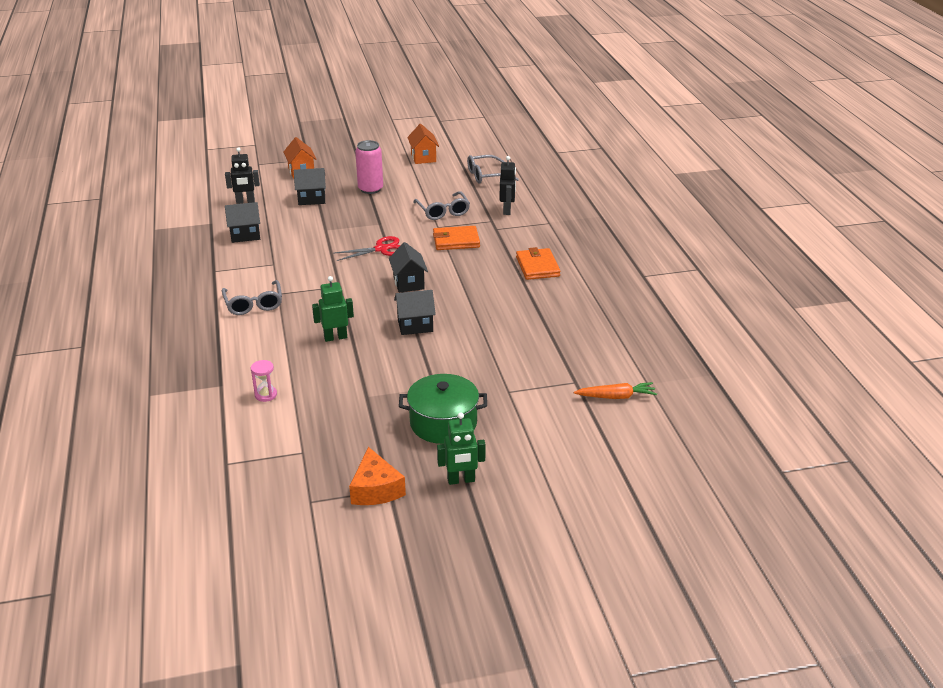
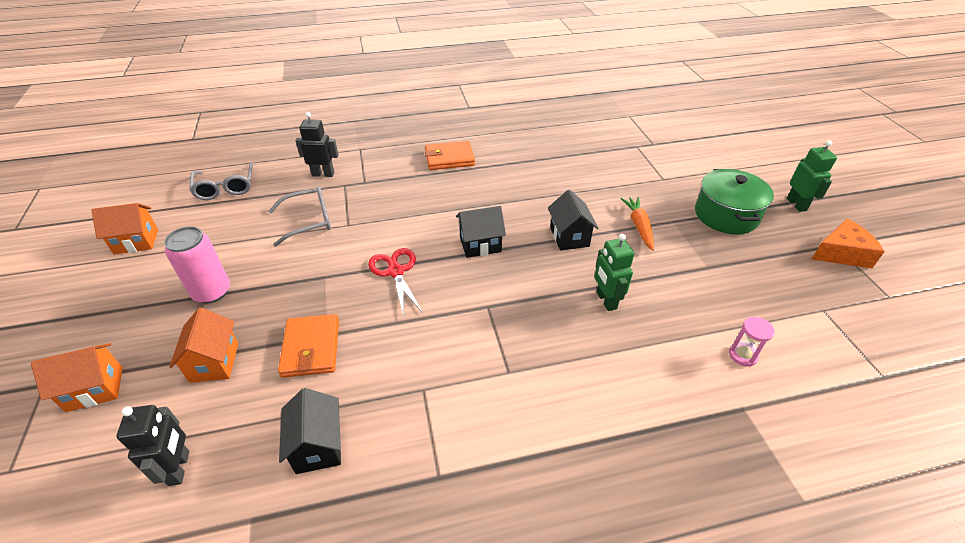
camera: 90 degrees left, 10 degrees up
grey glasses [222,280,282,315] -> none
black house [294,168,326,205] -> orange house [169,308,238,383]
orange wallet [433,226,480,250] -> orange wallet moved to [278,314,339,378]
orange carrot [574,382,657,399] -> orange carrot moved to [620,197,654,251]

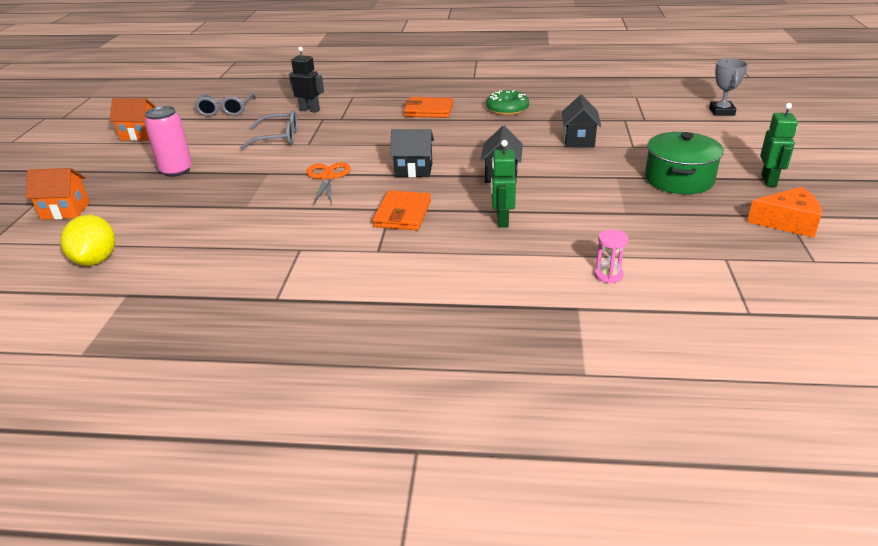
camera: 20 degrees right, 10 degrees down
black robot [116,405,189,486] -> yellow lemon [60,215,115,266]
orange house [169,308,238,383] -> none
orange wallet [278,314,339,378] -> orange wallet moved to [372,190,431,230]
black house [279,388,341,474] -> black house moved to [562,95,601,148]
red scissors [368,248,423,317] -> orange scissors [306,162,350,205]
orange carrot [620,197,654,251] -> none
none -> green donut [486,90,529,116]
none -> grey trophy [709,58,748,116]

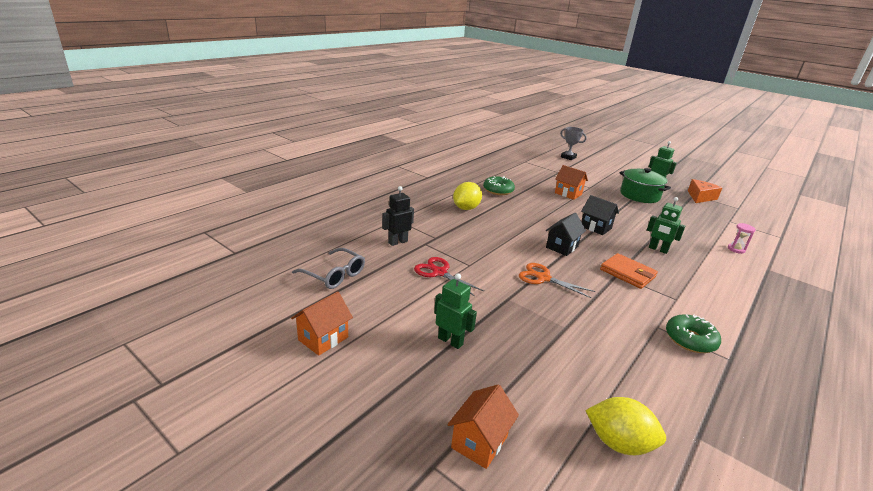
camera: 60 degrees left, 5 degrees down
pink can [144,106,192,177] -> green robot [434,273,477,349]
grey glasses [240,110,298,150] -> red scissors [414,257,484,297]
orange wallet [403,97,453,118] -> yellow lemon [453,182,482,210]
black house [562,95,601,148] -> orange house [555,165,588,200]
none -> green donut [666,314,721,353]

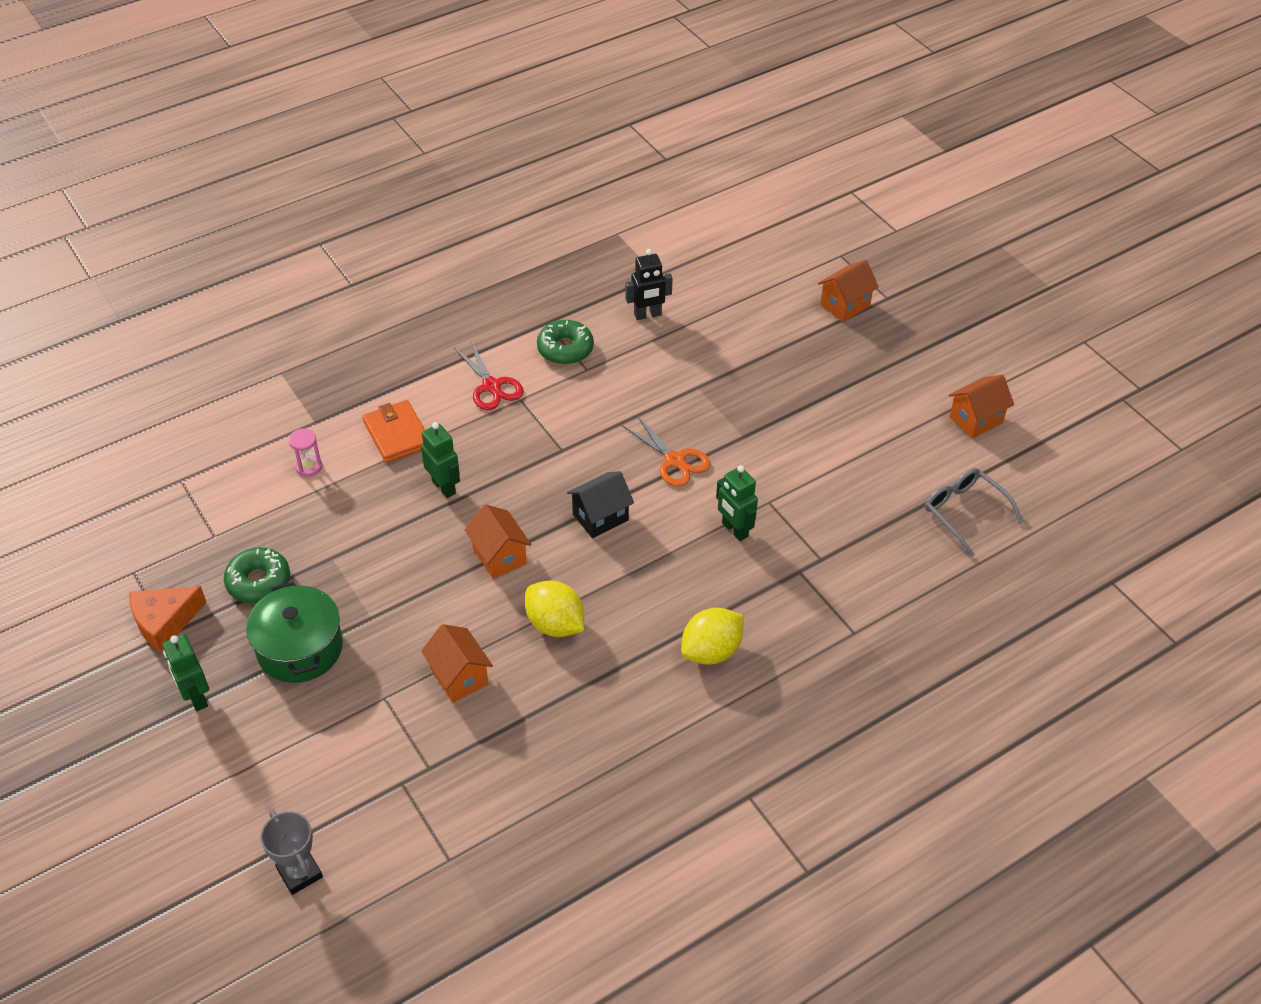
camera: 160 degrees left, 20 degrees up
black robot [382,186,414,246] -> black robot moved to [626,249,673,320]
red scissors [414,257,484,297] -> red scissors moved to [454,341,524,410]
green robot [434,273,477,349] -> green robot moved to [716,465,758,541]
green donut [483,176,515,195] -> green donut moved to [224,547,290,603]
black house [581,195,619,235] -> orange house [465,504,531,579]
yellow lemon [585,397,666,455] -> yellow lemon moved to [525,580,584,637]
orange wallet [600,253,658,289] -> orange wallet moved to [362,400,425,463]

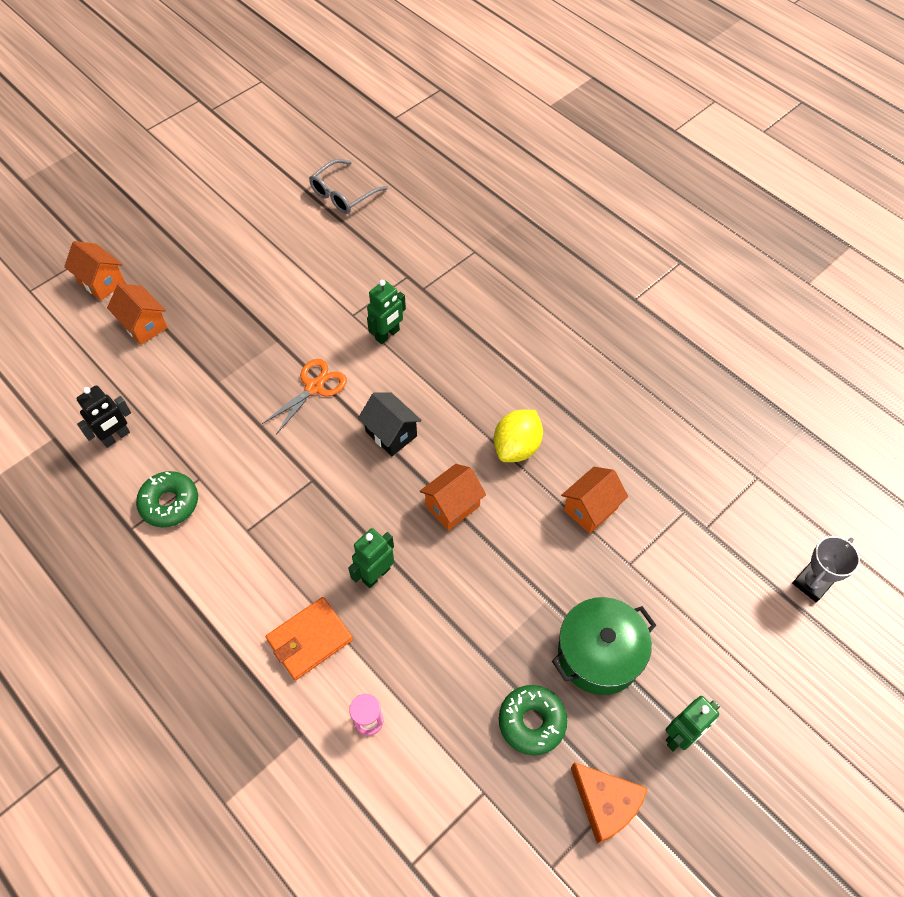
camera: 100 degrees left, 10 degrees up
red scissors [454,341,524,410] -> none
black robot [626,249,673,320] -> black robot turned 75 degrees clockwise [76,385,131,448]
yellow lemon [681,608,744,665] -> none
orange house [949,374,1014,438] -> orange house moved to [107,283,168,345]

